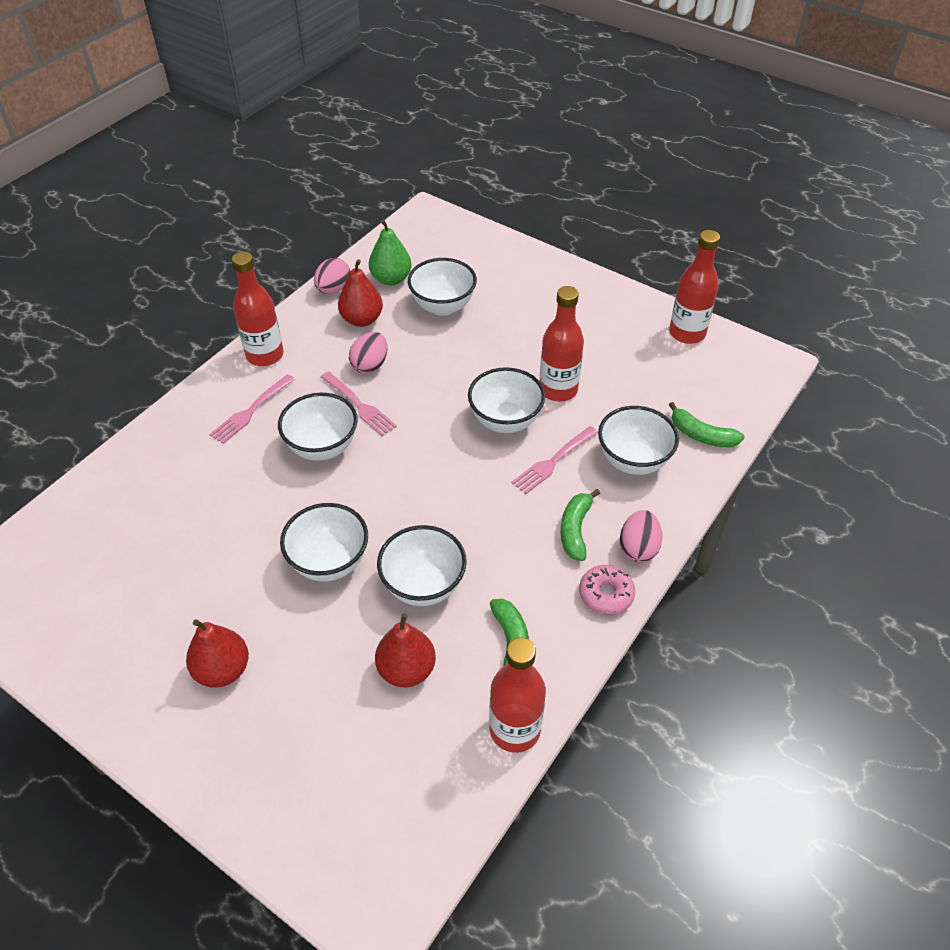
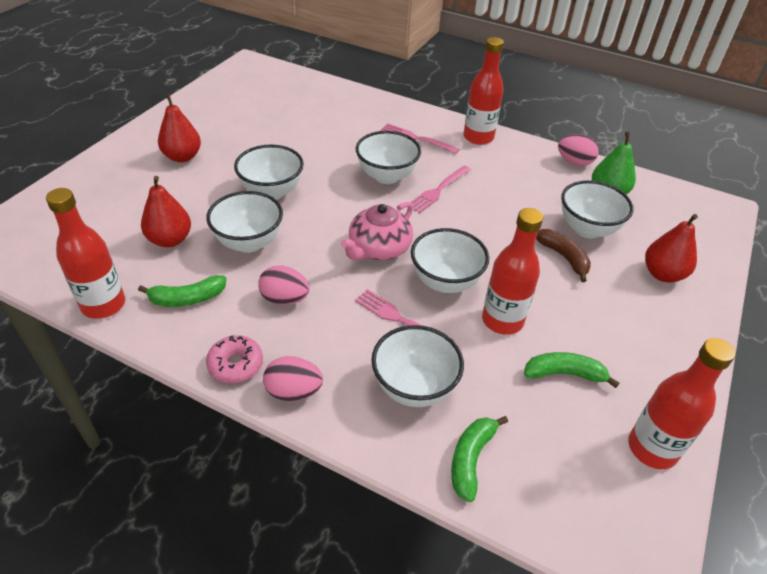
camera: 80 degrees right, 5 degrees down
red pear [338,259,383,327] -> red pear moved to [645,214,698,283]
pink egg [349,332,387,374] -> pink egg moved to [258,266,309,305]
green banana [561,489,600,561] -> green banana moved to [524,352,619,388]
none -> pink teapot [341,202,413,260]
none -> brown banana [536,229,591,282]

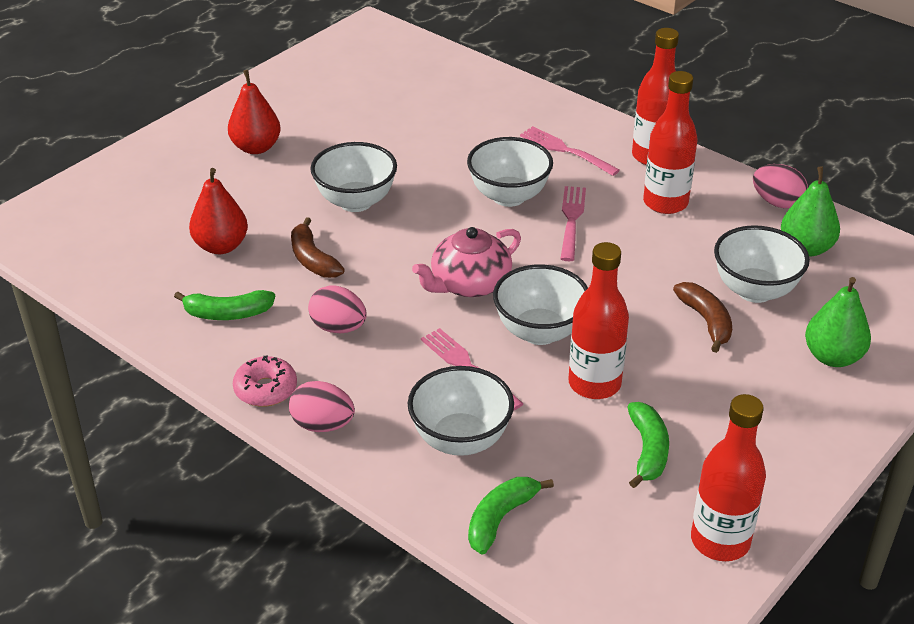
camera: 15 degrees right, 5 degrees down
red bottle [46,188,125,319] -> red bottle moved to [643,71,697,214]
white bowl [206,191,283,253] -> brown banana [291,217,345,278]
pink fork [410,165,471,213] -> pink fork turned 135 degrees clockwise [560,186,586,261]
green banana [524,352,619,388] -> green banana turned 75 degrees clockwise [627,402,669,488]
red pear [645,214,698,283] -> green pear [805,277,871,367]

